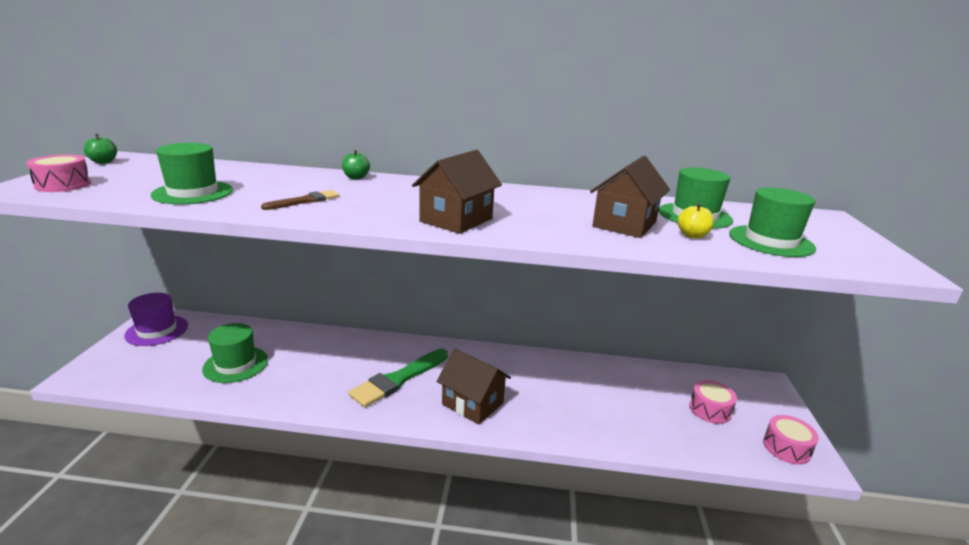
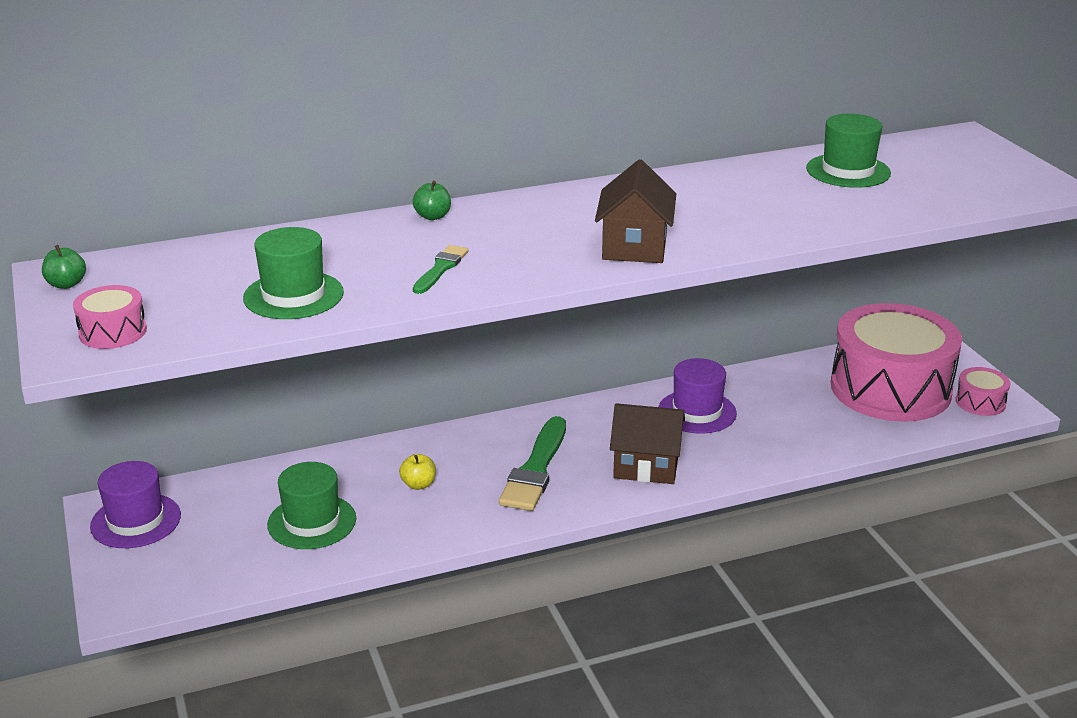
camera: 25 degrees left, 5 degrees up
brown brush [261,190,340,210] -> green brush [413,245,468,294]
brown house [590,156,670,238] -> none
yellow apple [678,203,714,239] -> yellow apple moved to [399,454,436,490]
pink drum [689,380,737,424] -> pink drum [831,303,962,422], size x2.47
green hat [729,187,816,257] -> none
none -> purple hat [658,358,737,434]

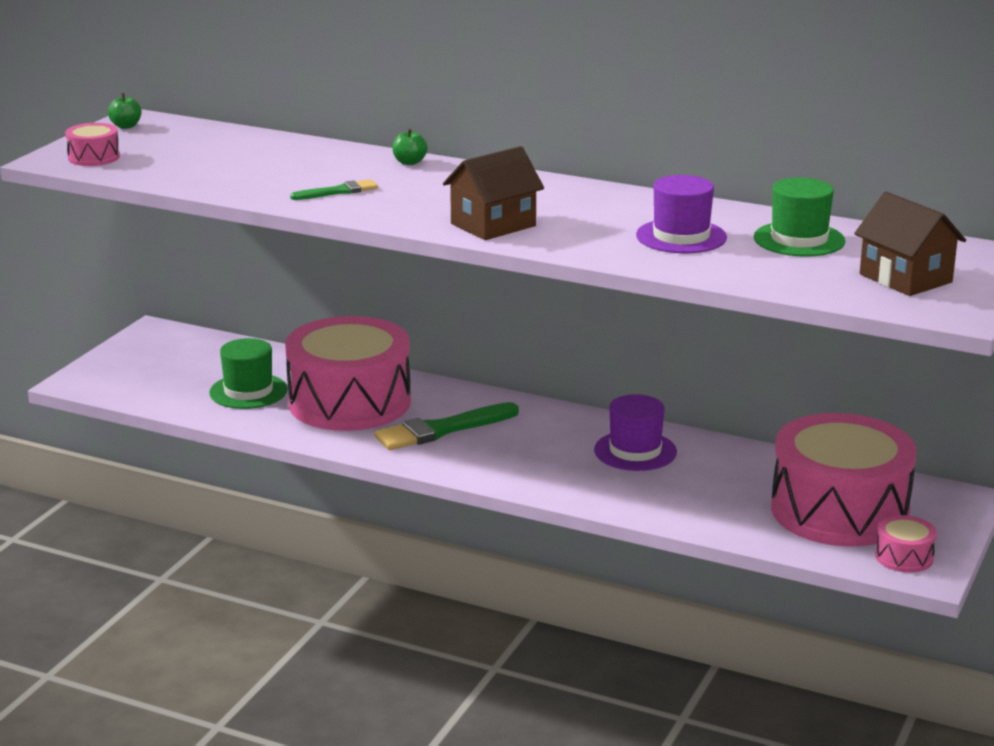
camera: 45 degrees right, 5 degrees down
purple hat [90,461,181,548] -> purple hat moved to [636,175,727,253]
green hat [243,227,344,319] -> none
yellow apple [399,454,436,490] -> pink drum [285,316,411,431]
brown house [610,403,685,484] -> brown house moved to [854,192,966,296]

